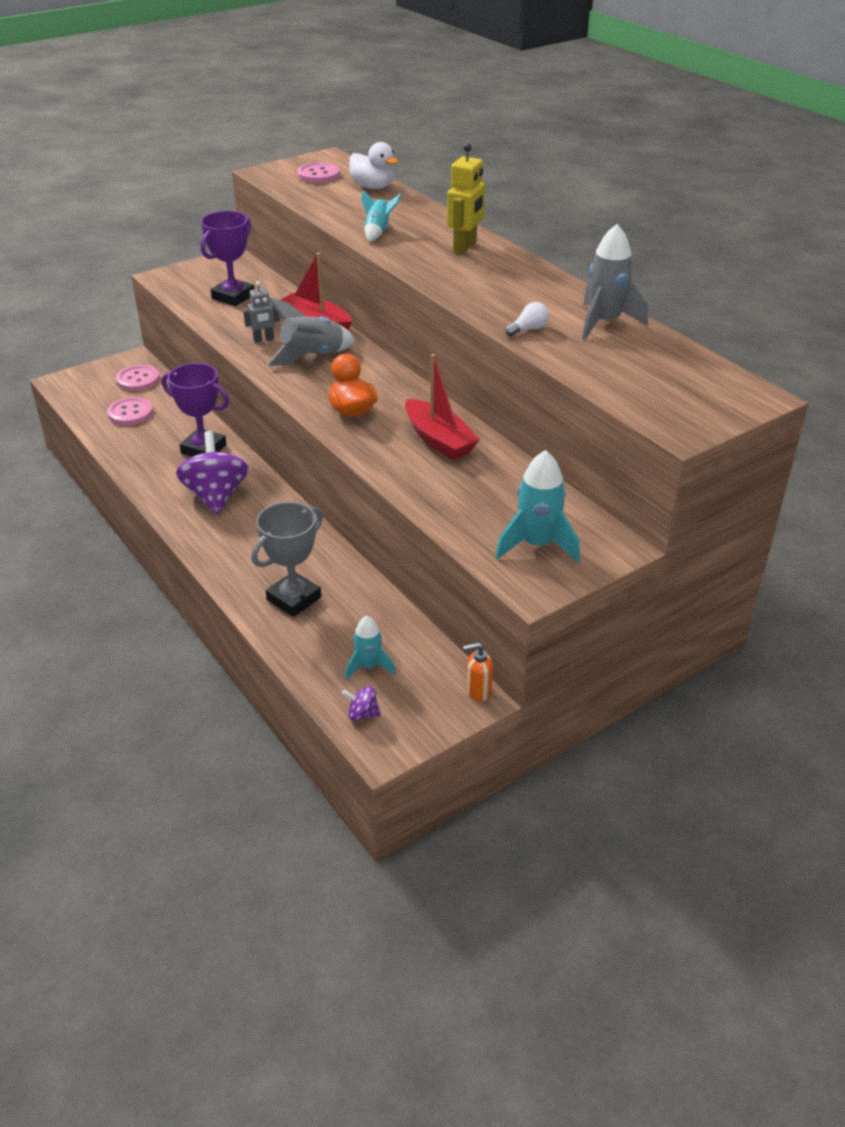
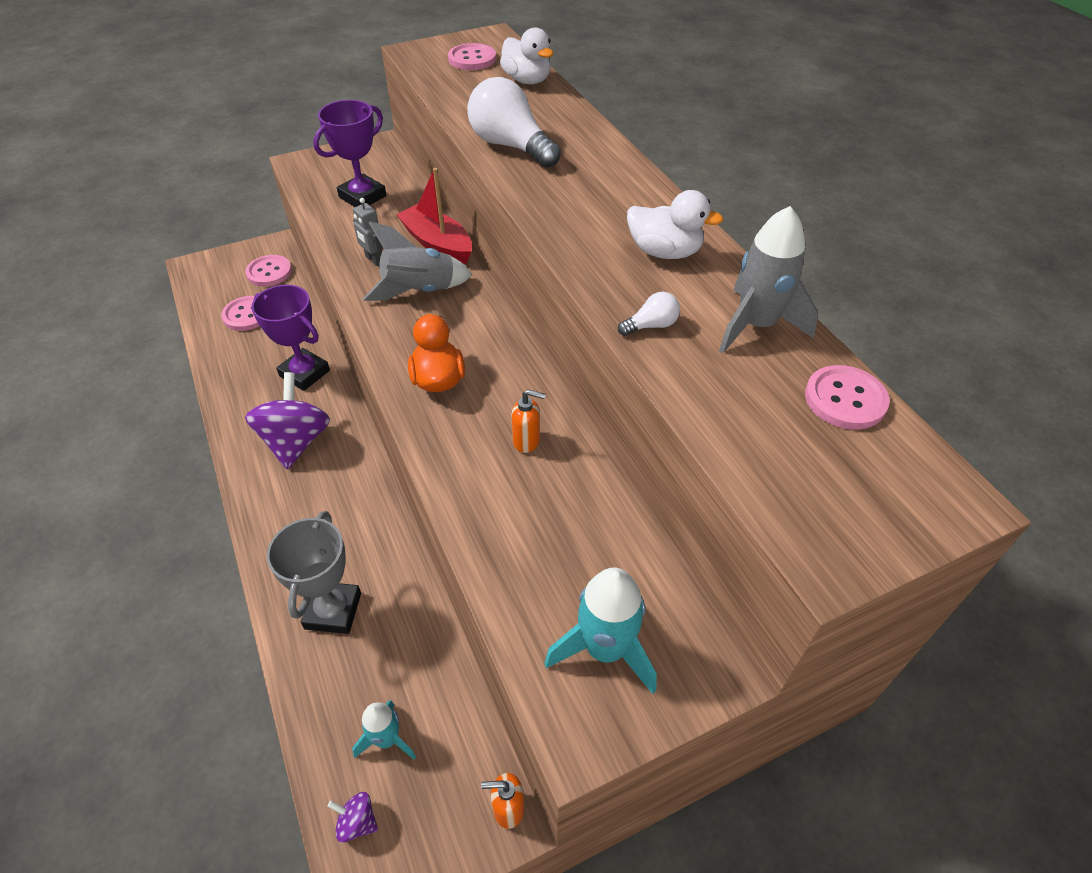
camera: 10 degrees right, 10 degrees up
grey robot [243,281,280,342] -> grey robot turned 60 degrees clockwise [353,198,384,266]
grey trophy [251,502,323,617] -> grey trophy turned 45 degrees counterclockwise [267,511,361,634]
turquoise rocket [361,189,402,242] -> white light bulb [467,77,561,168]
red boat [405,354,480,460] -> orange soap dispenser [512,390,545,453]
yellow robot [447,143,485,254] -> none
none -> white duck [627,190,724,259]
none -> pink button [805,365,890,429]

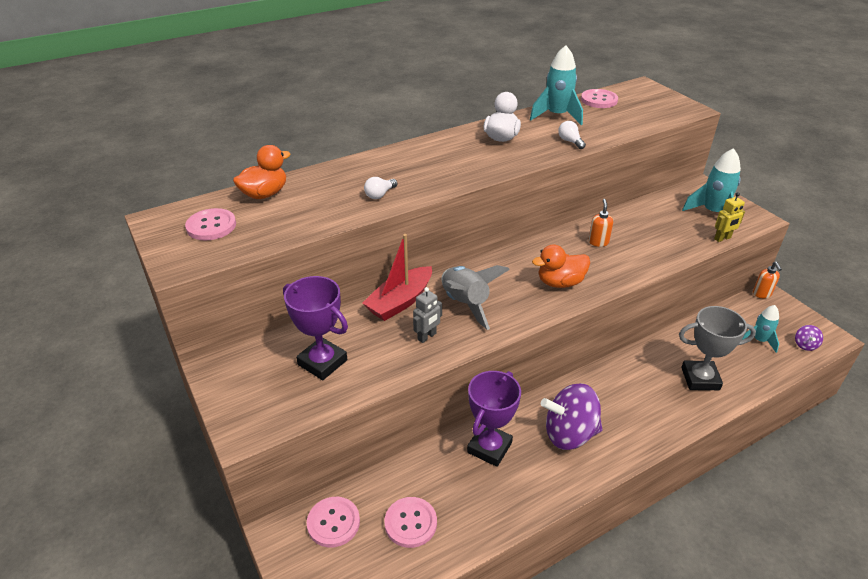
camera: 95 degrees left, 10 degrees down
white light bulb [467,77,561,168] -> white light bulb [364,177,397,199], size x0.45
white duck [500,27,553,84] -> orange duck [233,145,290,199]
grey rocket [719,206,818,353] -> turquoise rocket [530,45,583,125]
none -> yellow robot [714,192,745,242]

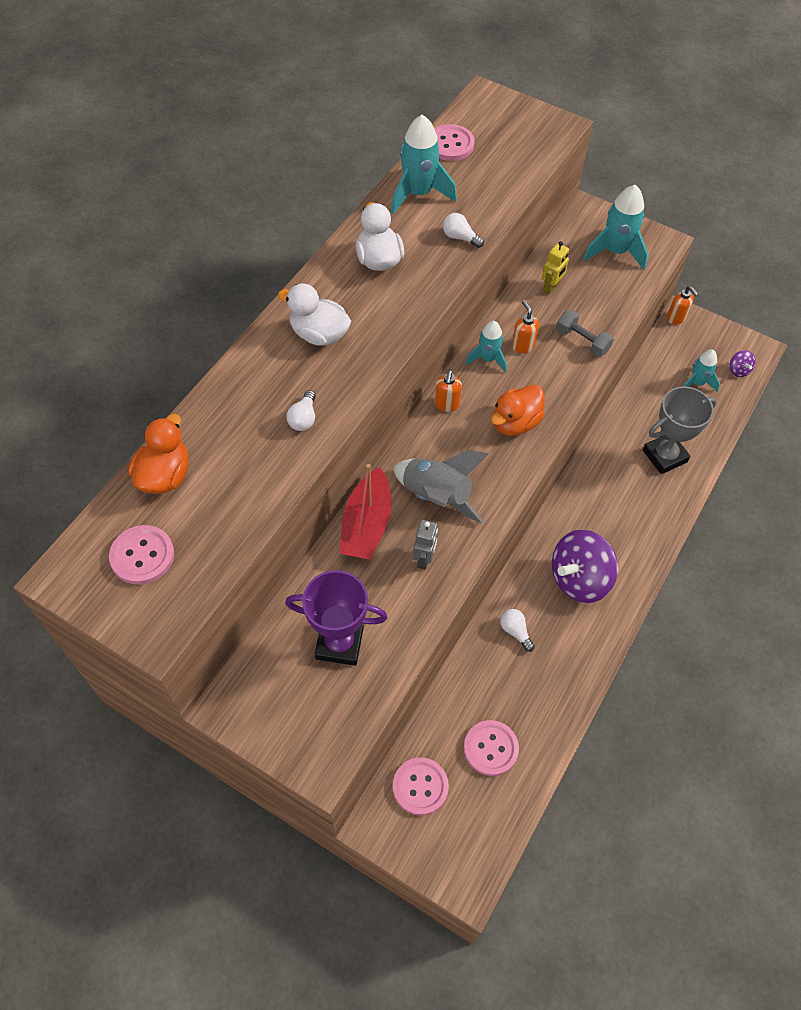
camera: 30 degrees left, 20 degrees up
purple trophy [467,371,521,467] -> white light bulb [500,609,535,652]
yellow robot [714,192,745,242] -> yellow robot moved to [542,241,569,294]
none -> white duck [278,283,351,346]
none -> orange soap dispenser [434,370,462,412]
none -> turquoise rocket [465,321,507,373]
none -> grey dumbbell [556,310,614,357]

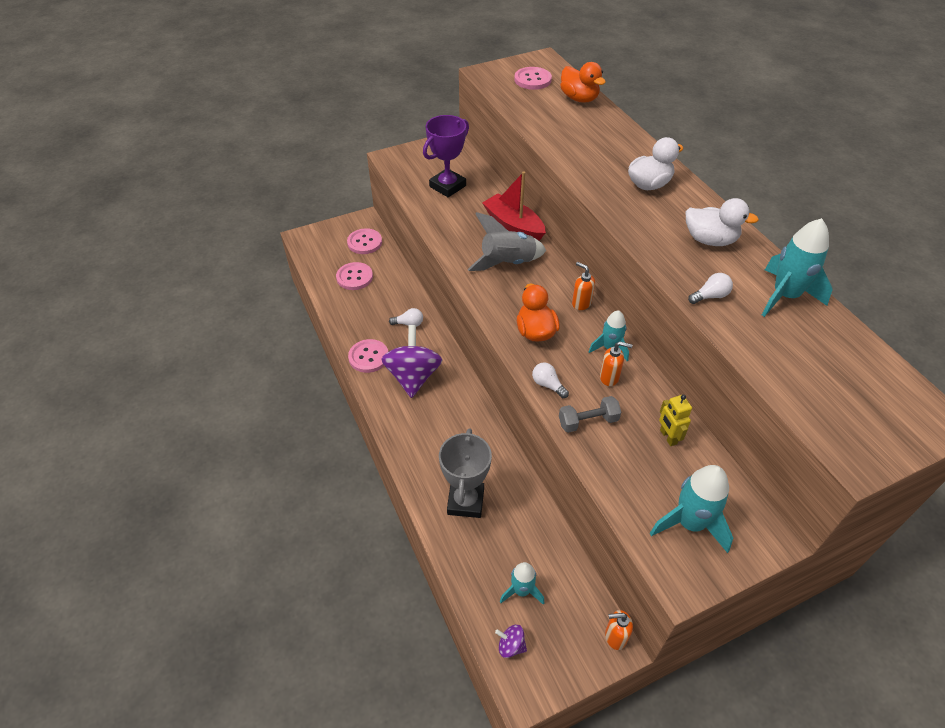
camera: 125 degrees right, 10 degrees down
white light bulb [287,390,316,431] -> white light bulb moved to [532,362,569,398]
grey robot [413,520,438,569] -> none
pink button [434,124,475,161] -> pink button moved to [348,339,388,373]

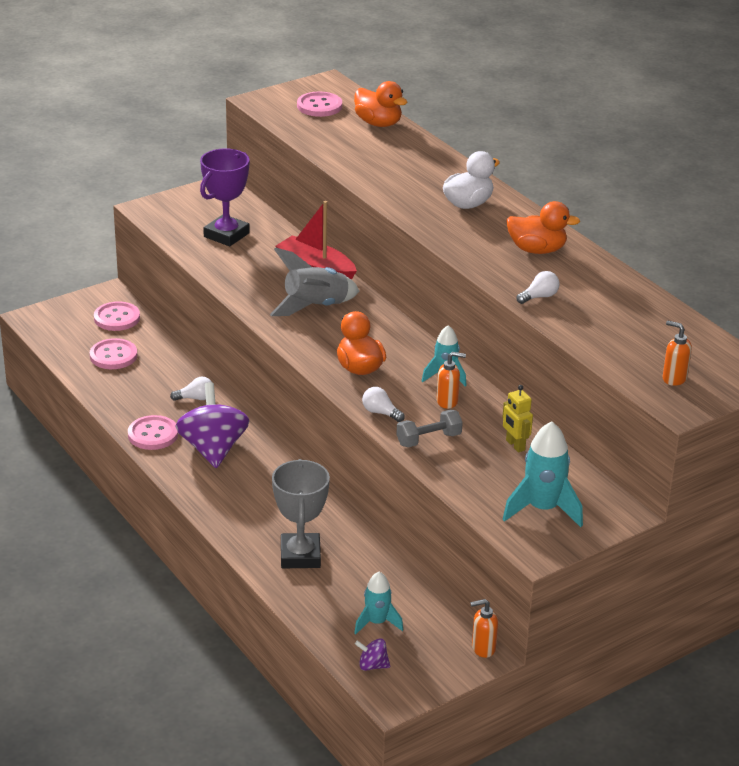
camera: 10 degrees left, 15 degrees down
orange soap dispenser [572,262,595,310] -> orange soap dispenser moved to [663,321,692,386]
white duck [686,198,759,246] -> orange duck [506,201,580,254]
turquoise rocket [762,218,833,317] -> none

